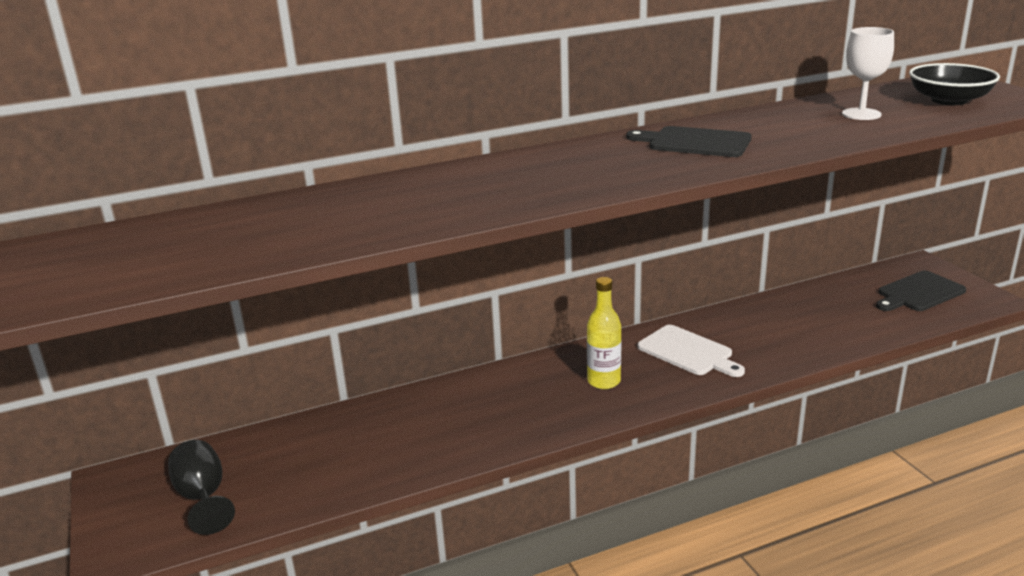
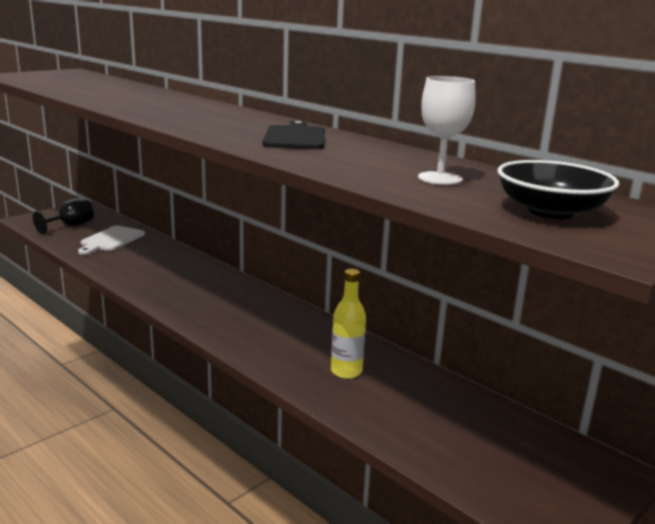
camera: 65 degrees right, 5 degrees down
yellow bottle [587,277,621,389] -> yellow bottle moved to [331,269,366,379]
white cutting board [637,325,745,377] -> white cutting board moved to [78,225,145,255]
black cutting board [876,271,966,311] -> none

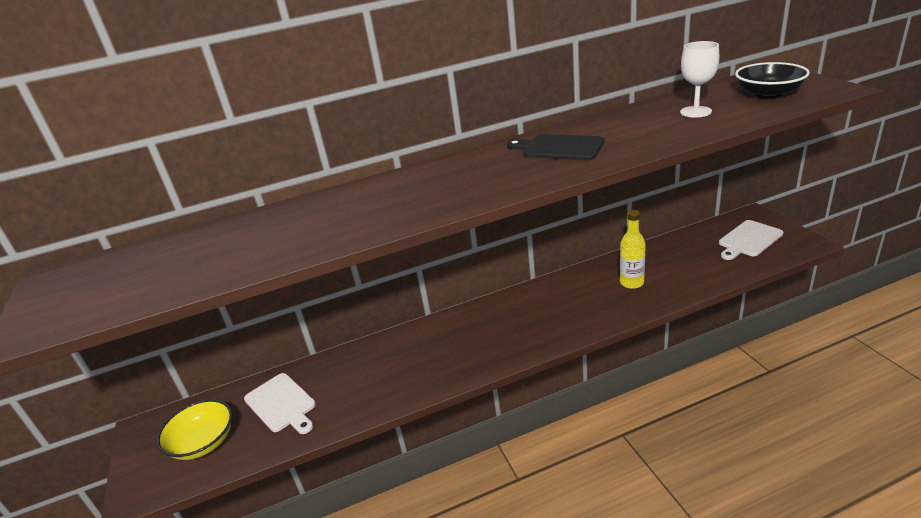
camera: 60 degrees left, 10 degrees up
black goblet [33,197,94,234] -> yellow bowl [157,399,232,460]
none -> white cutting board [719,220,783,260]

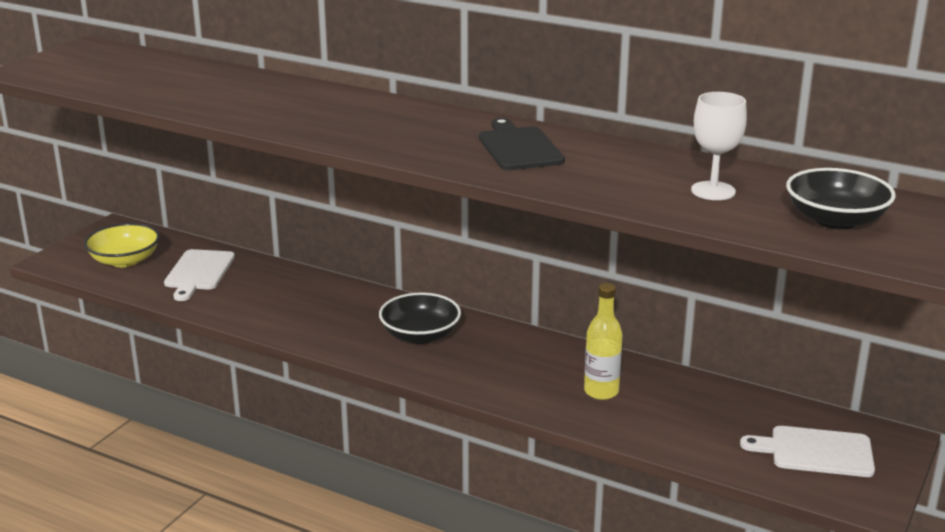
camera: 45 degrees right, 5 degrees down
none -> black bowl [379,292,461,344]

